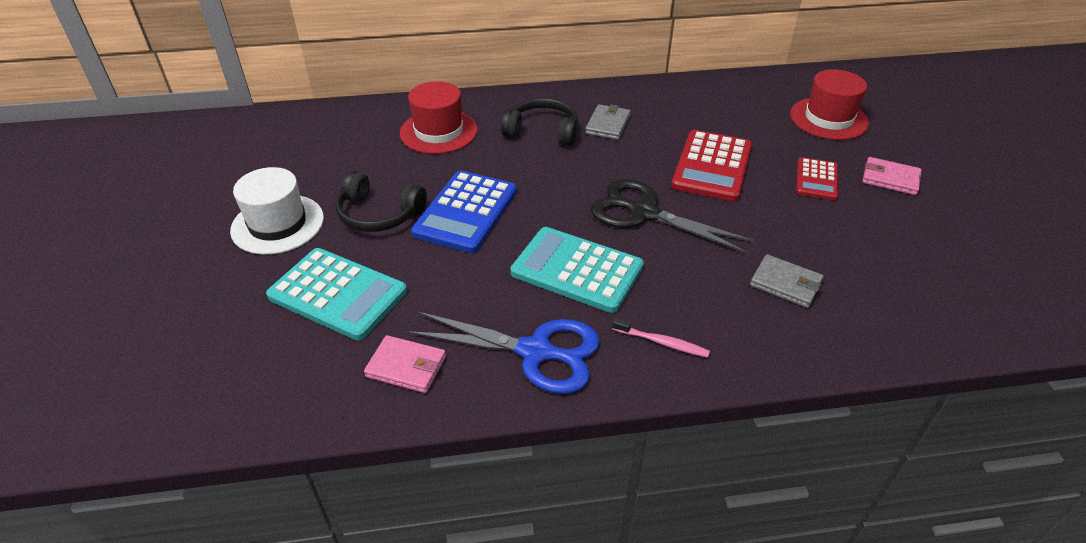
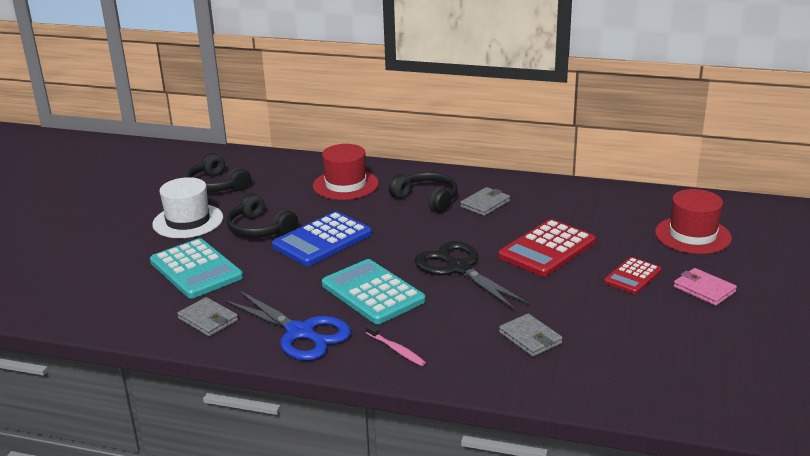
camera: 25 degrees right, 15 degrees down
pink wallet [364,335,446,393] -> grey wallet [177,297,238,337]
none -> black headphones [187,153,251,192]

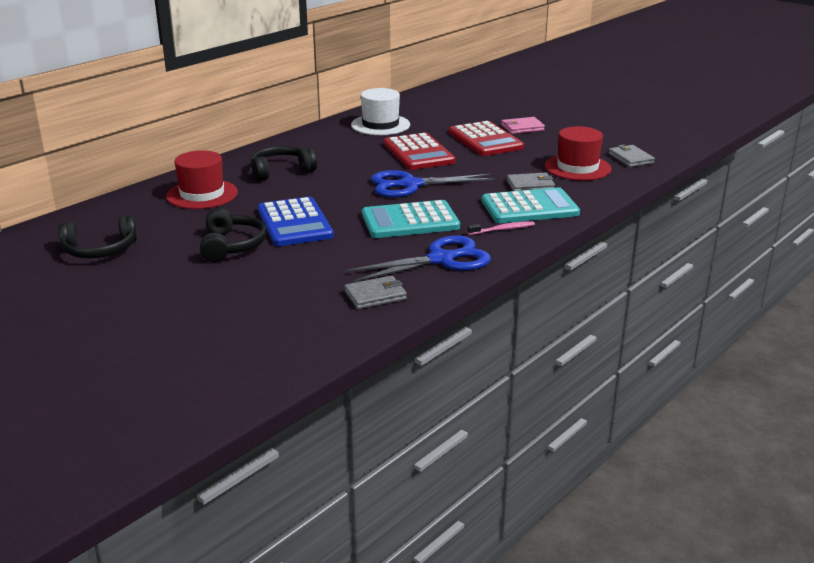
camera: 65 degrees left, 0 degrees up
turquoise calculator [150,238,243,298] -> turquoise calculator moved to [482,187,580,223]
white hat [152,177,223,238] -> white hat moved to [351,88,410,135]
black headphones [227,193,298,238] -> black headphones turned 75 degrees counterclockwise [200,208,267,262]
black scissors [415,241,531,310] -> blue scissors [371,170,495,197]
grey wallet [460,187,510,216] -> grey wallet moved to [608,145,655,167]
red calculator [604,257,662,294] -> red calculator [449,121,524,156], size x1.71
red hat [655,189,732,254] -> red hat moved to [545,126,612,181]

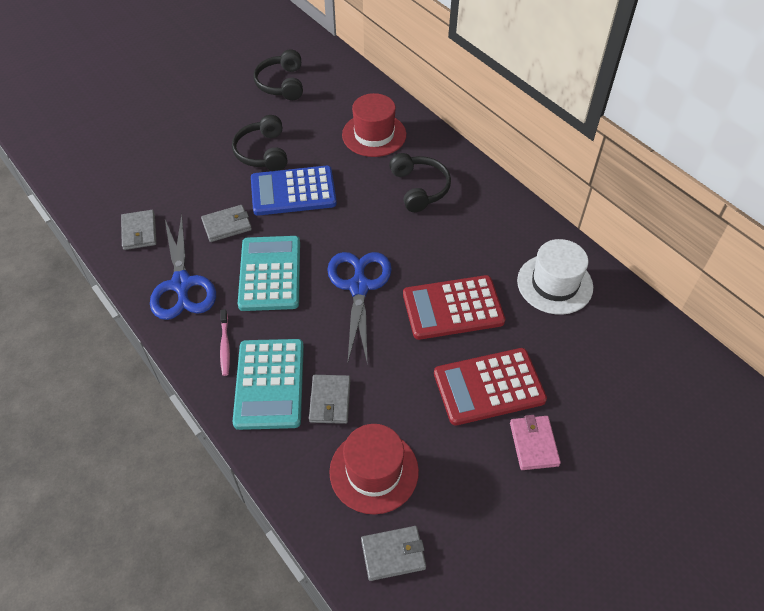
camera: 100 degrees right, 25 degrees up
black headphones [200,208,267,262] -> black headphones turned 75 degrees clockwise [232,115,288,171]
none -> grey wallet [201,205,252,242]

